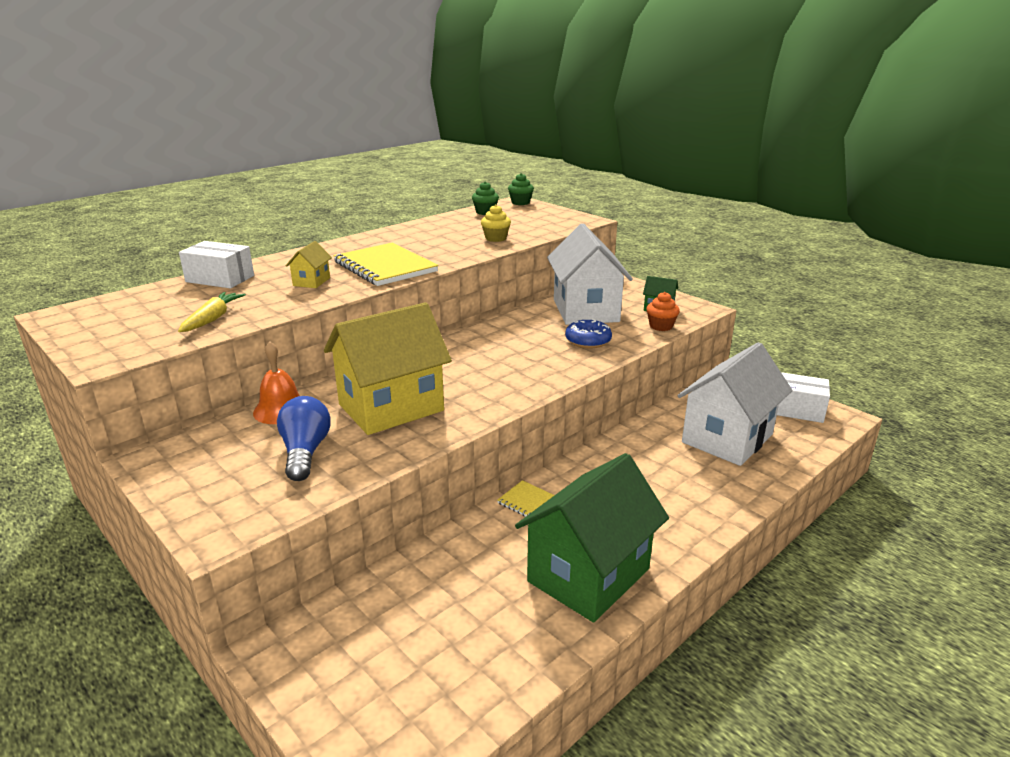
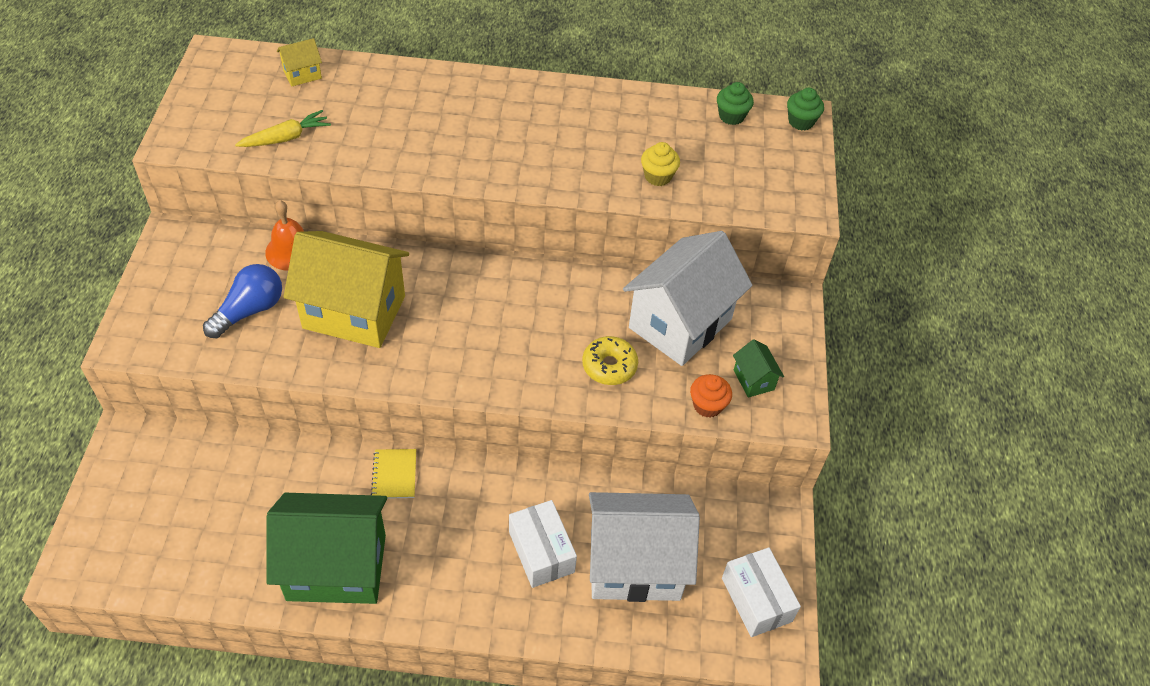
camera: 45 degrees right, 25 degrees up
white box [179,241,254,288] -> white box moved to [509,500,577,588]
yellow house [286,241,332,288] -> yellow house moved to [277,38,322,86]
yellow notebook [334,243,438,286] -> none
blue donut [565,319,612,348] -> yellow donut [582,336,638,385]

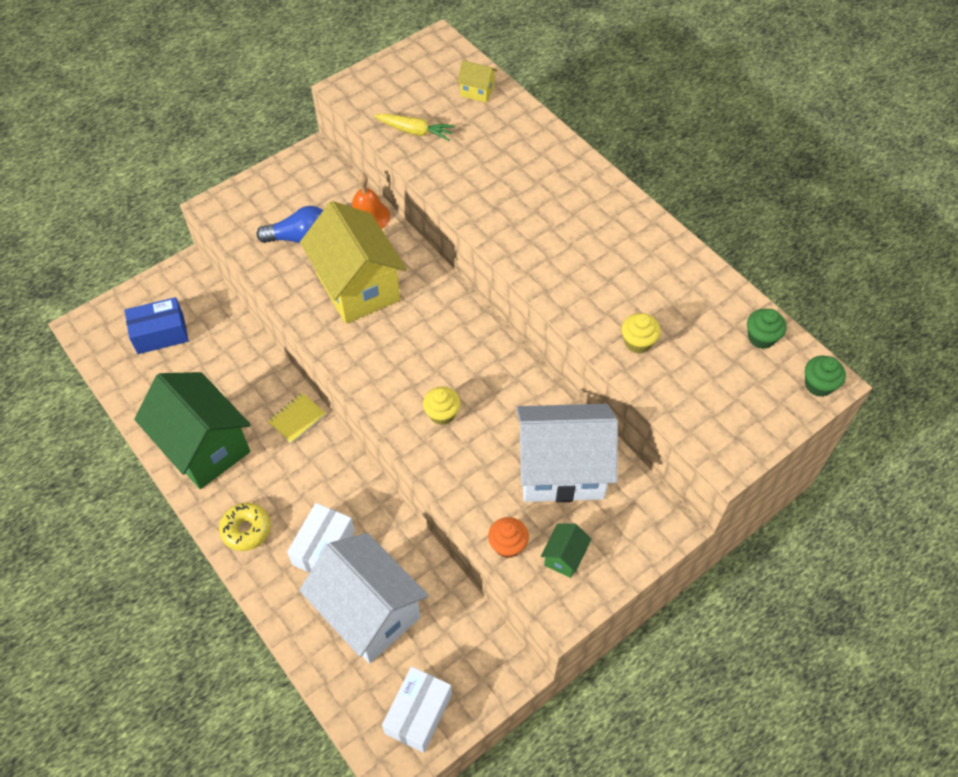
camera: 50 degrees right, 5 degrees up
yellow donut [582,336,638,385] -> yellow donut moved to [219,503,271,551]
none -> blue box [125,297,189,354]
none -> yellow cupcake [423,387,461,425]

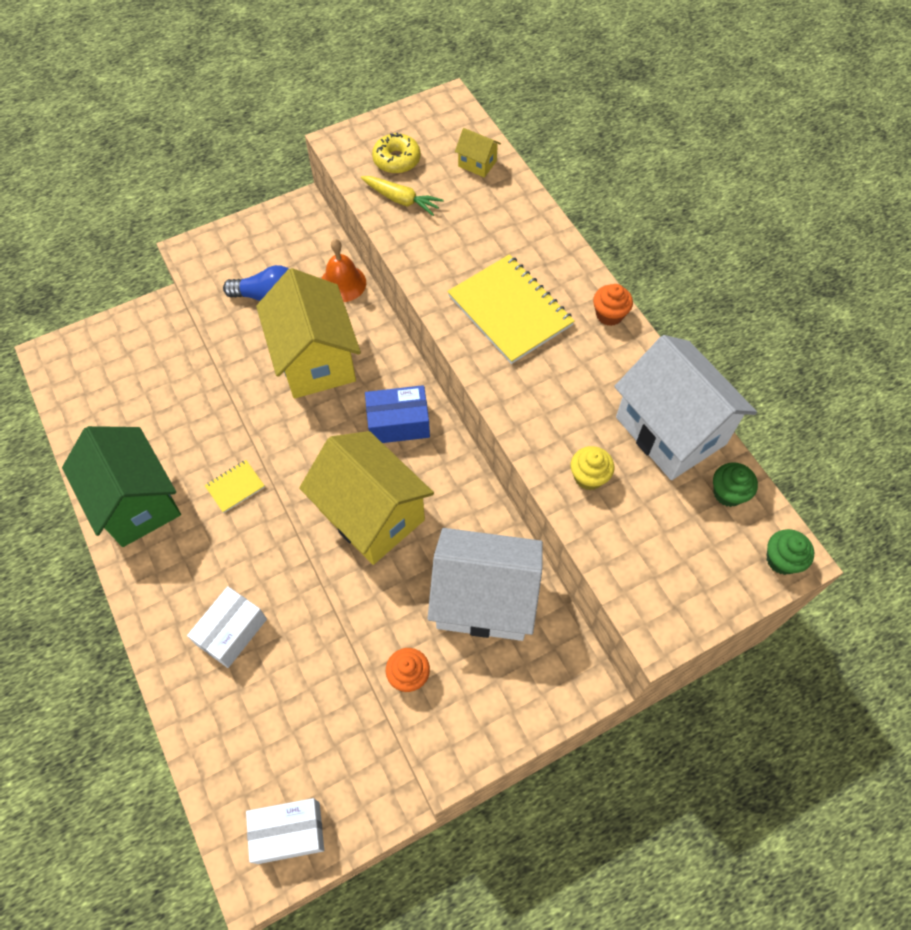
camera: 10 degrees right, 5 degrees up
blue box [125,297,189,354] -> blue box moved to [365,385,430,443]
yellow donut [219,503,271,551] -> yellow donut moved to [372,132,421,174]
white house [299,533,428,663] -> white house moved to [614,335,757,480]
white box [382,666,452,753] -> white box turned 45 degrees clockwise [246,798,324,864]
yellow cupcake [423,387,461,425] -> yellow house [299,431,434,565]
green house [541,523,592,578] -> none
none -> yellow notebook [447,254,575,364]
none -> orange cupcake [593,284,633,326]

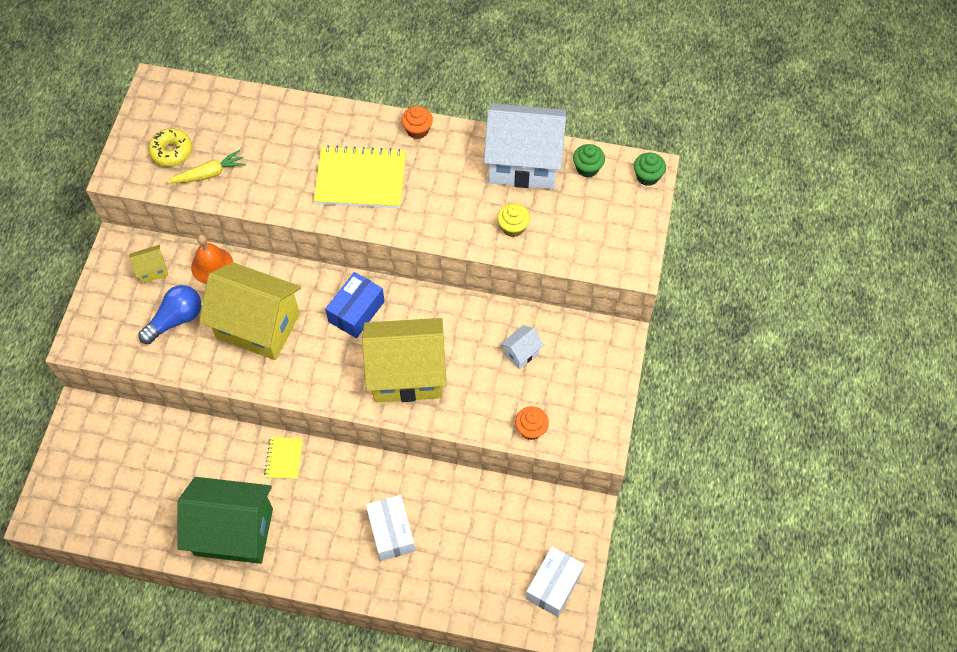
camera: 50 degrees left, 0 degrees up
white house [427,528,543,641] -> white house [500,325,544,369], size x0.42
yellow house [455,128,501,177] -> yellow house moved to [129,245,168,284]

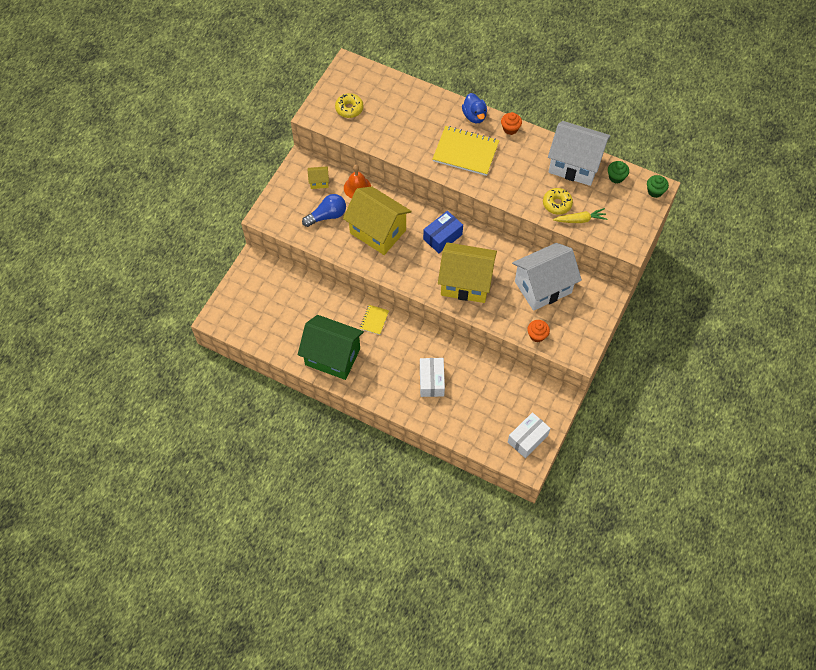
camera: 15 degrees right, 0 degrees up
yellow carrot [167,150,246,183] -> yellow carrot moved to [553,208,607,223]
yellow cupcake [497,203,530,237] -> yellow donut [543,188,573,215]
white house [500,325,544,369] -> white house [512,243,582,311], size x2.41
none -> blue duck [462,93,487,123]

